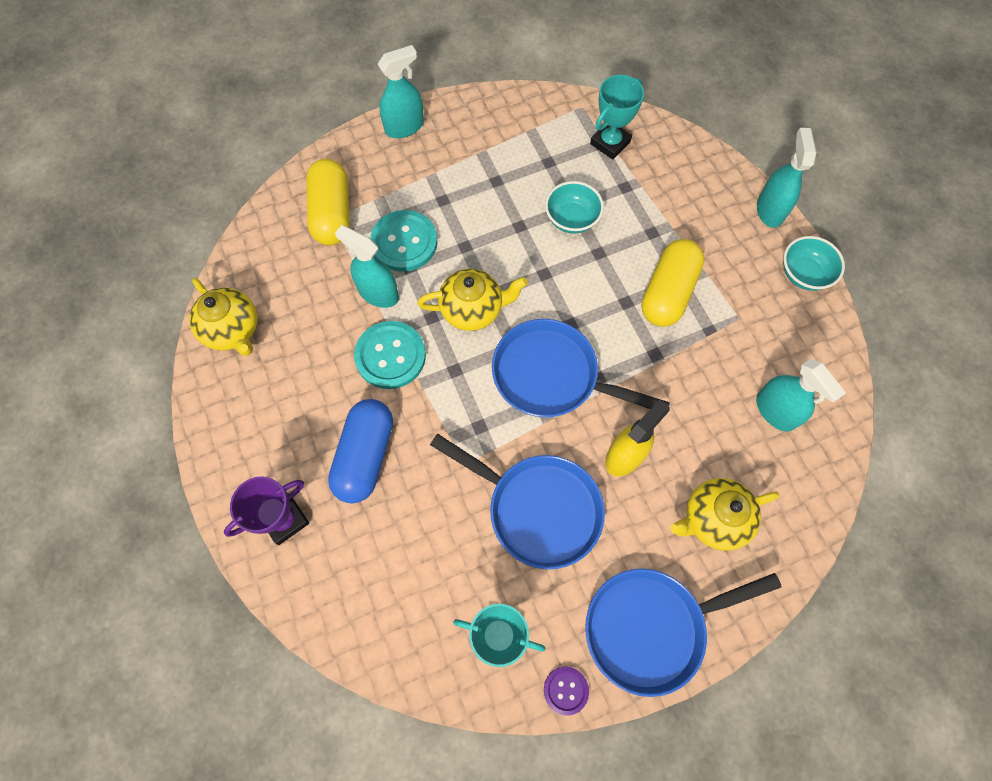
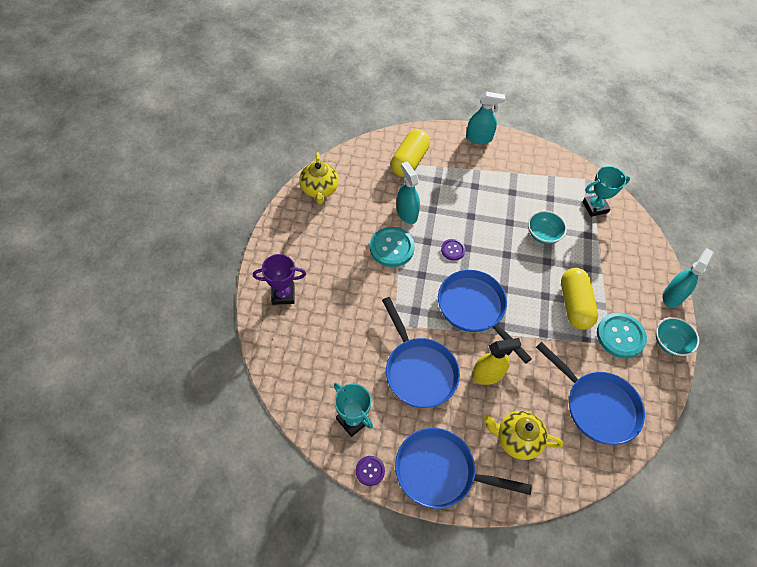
camera: 30 degrees right, 10 degrees down
blue capsule [328,399,393,504] -> none
turquoise button [370,210,437,272] -> turquoise button moved to [597,313,647,358]
yellow teapot [417,269,528,331] -> purple button [441,239,465,261]
yellow capsule [642,239,705,327] -> yellow capsule turned 60 degrees counterclockwise [561,268,598,330]
turquoise spray bottle [756,359,846,432] -> blue pan [536,342,645,445]

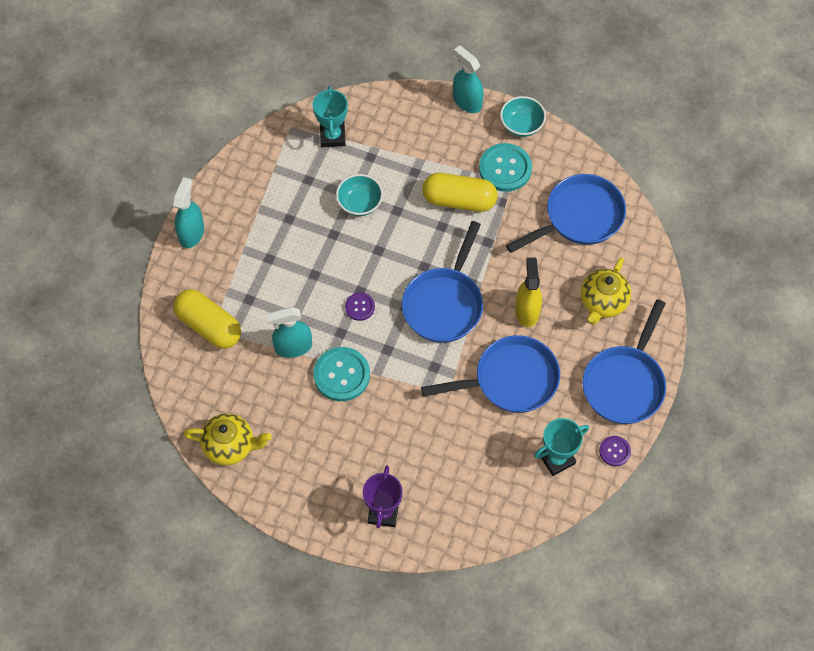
camera: 75 degrees left, 5 degrees up
blue pan [438,270,532,364] -> blue pan turned 45 degrees counterclockwise [402,221,483,343]

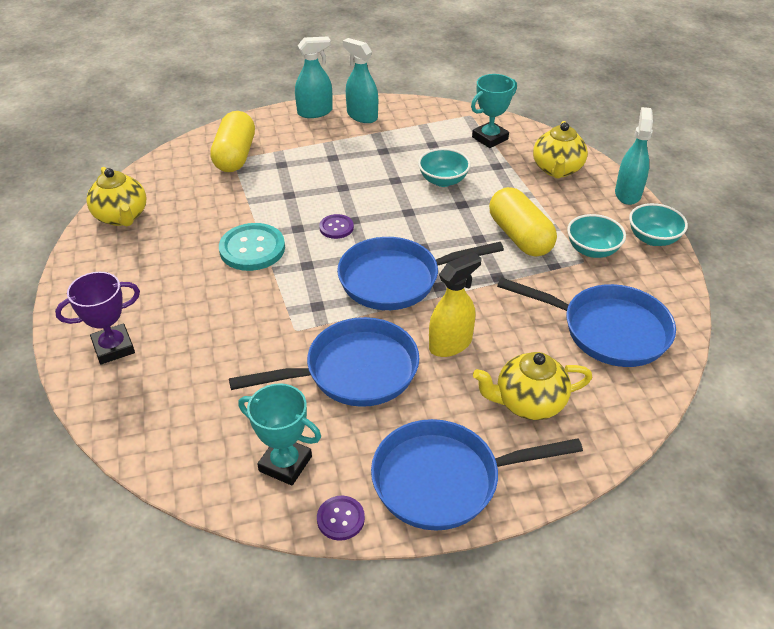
camera: 55 degrees right, 20 degrees down
turquoise spray bottle [267,307,312,358] -> turquoise spray bottle moved to [343,38,378,123]
blue pan [421,335,560,413] -> blue pan turned 60 degrees counterclockwise [229,317,419,407]
turquoise button [479,143,532,192] -> turquoise bowl [567,214,626,258]
none -> yellow teapot [533,121,588,178]

